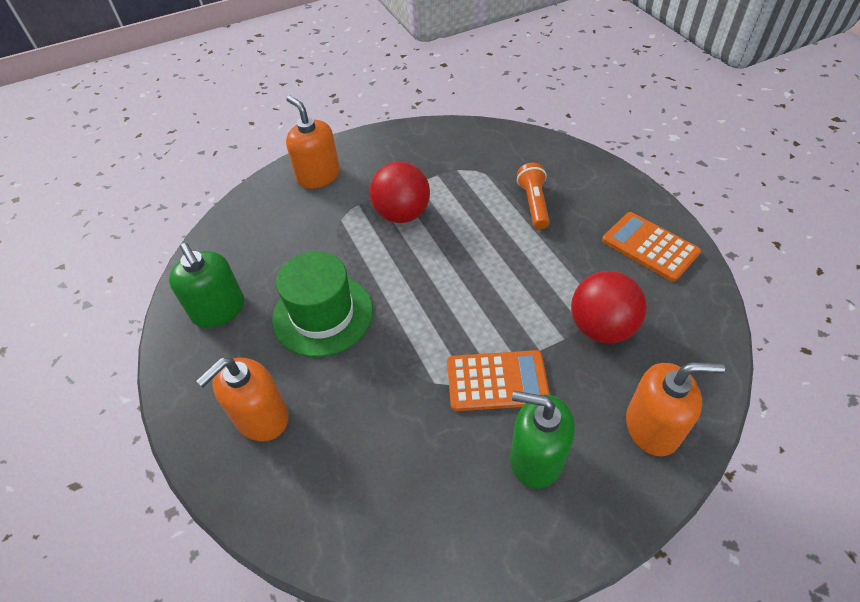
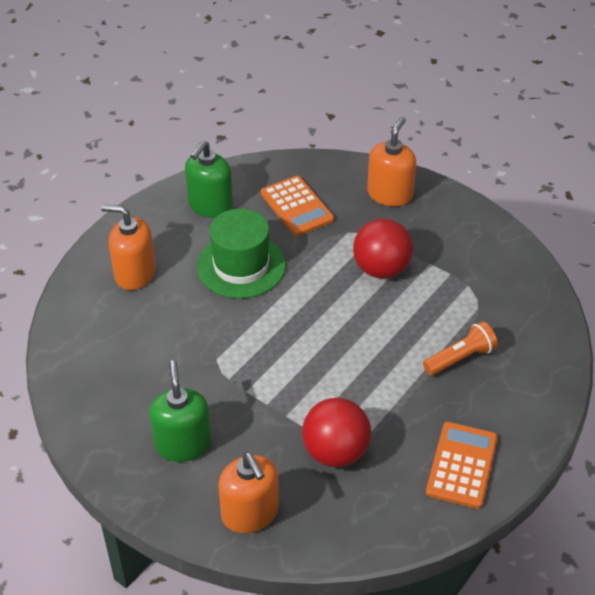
camera: 60 degrees right, 5 degrees down
orange calculator [447,350,550,411] -> orange calculator moved to [261,176,334,236]

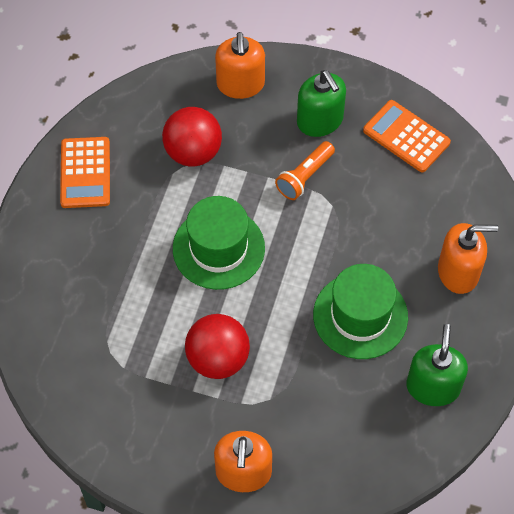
camera: 160 degrees right, 15 degrees up
orange soap dispenser [218,452,279,533] -> orange soap dispenser turned 135 degrees counterclockwise [215,32,265,99]
orange calculator [261,176,334,236] -> orange calculator moved to [363,100,451,172]
orange flashlight [423,321,498,375] -> orange flashlight moved to [275,141,335,200]
none -> green hat [173,196,265,290]

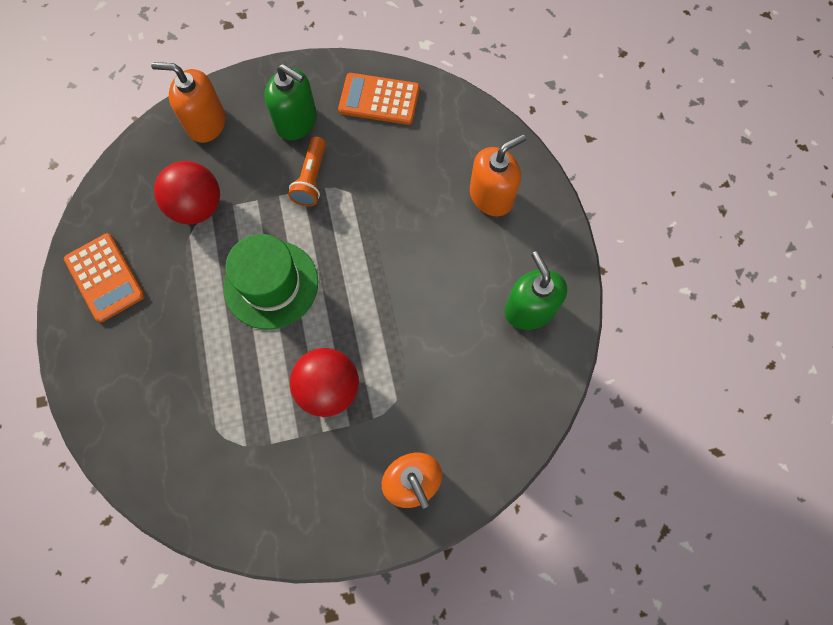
camera: 30 degrees left, 10 degrees up
orange soap dispenser [215,32,265,99] -> orange soap dispenser turned 135 degrees clockwise [151,62,225,143]
green hat [313,264,408,359] -> none

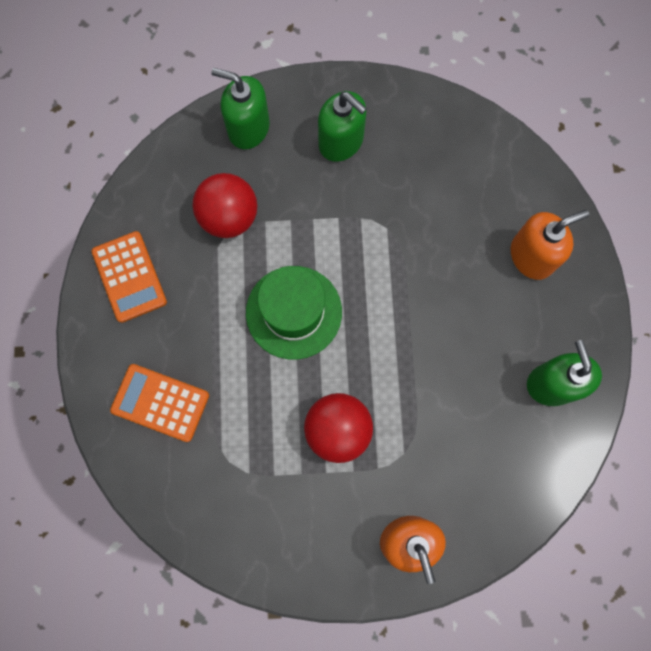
camera: 10 degrees right, 5 degrees up
orange soap dispenser [151,62,225,143] -> green soap dispenser [212,68,270,149]
orange flashlight [288,136,326,206] -> none
orange calculator [338,73,420,125] -> orange calculator moved to [110,364,209,442]

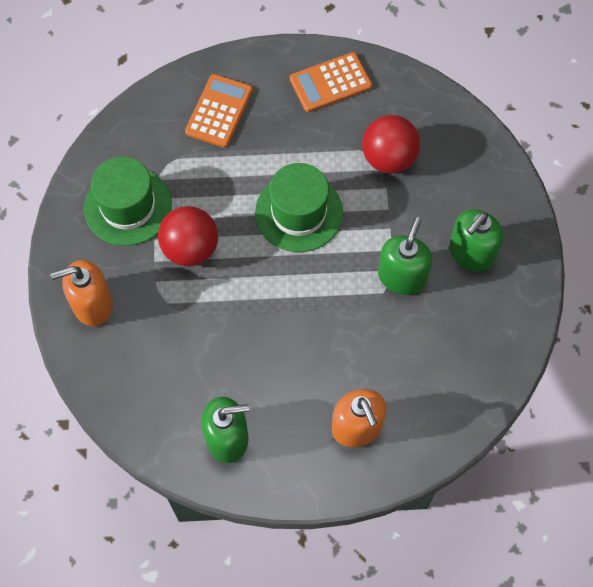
camera: 90 degrees right, 10 degrees down
green soap dispenser [212,68,270,149] -> green soap dispenser moved to [378,217,432,295]
none -> green hat [84,157,172,246]

